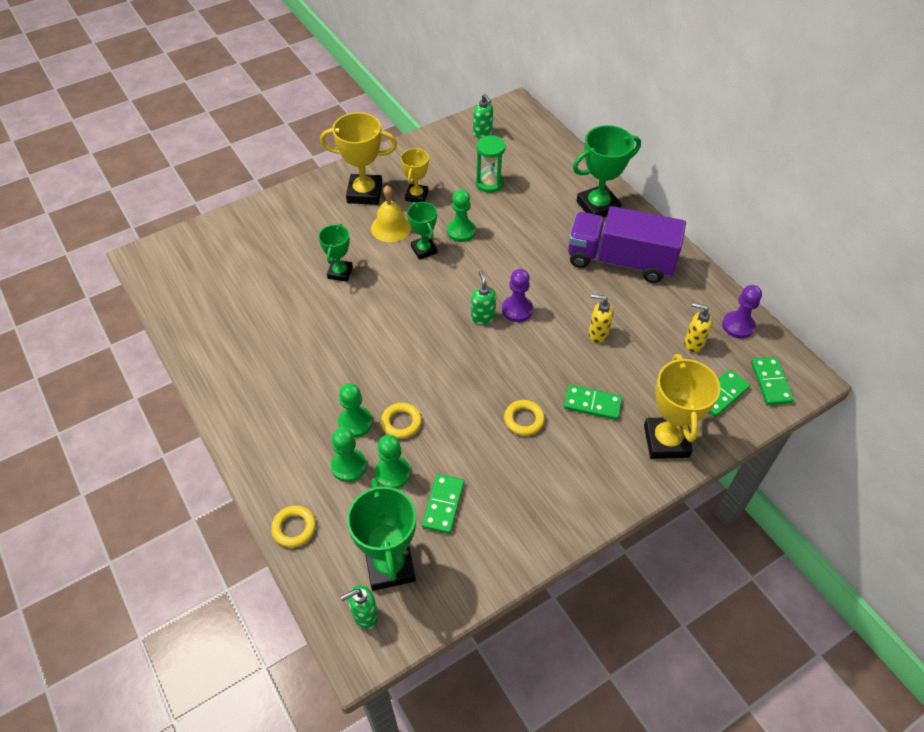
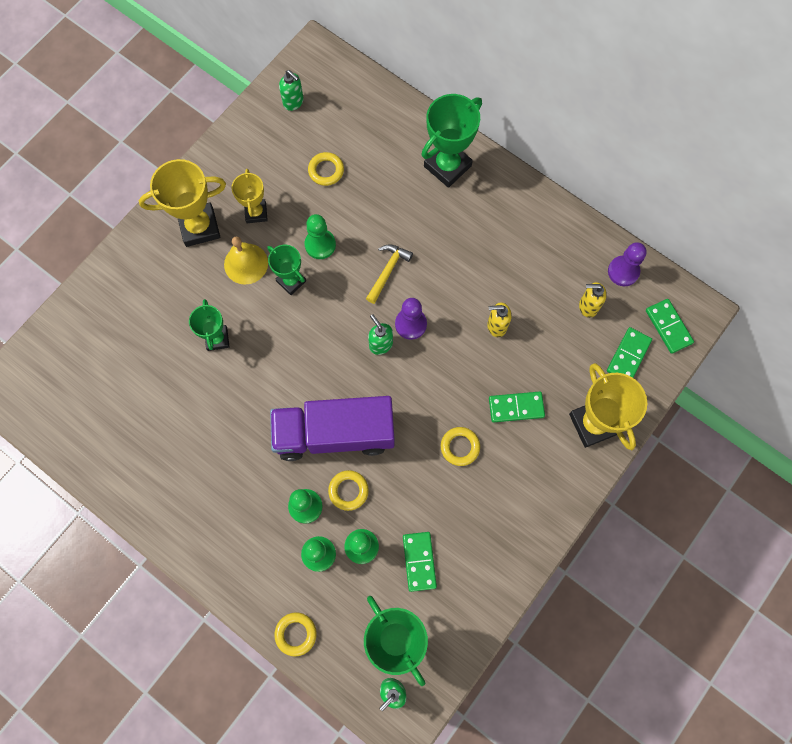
camera: 20 degrees left, 20 degrees up
green hourglass [476,135,506,193] -> yellow ring [308,152,344,186]
purple truck [568,206,686,283] -> purple truck moved to [270,396,394,461]
none -> yellow hammer [366,244,413,304]

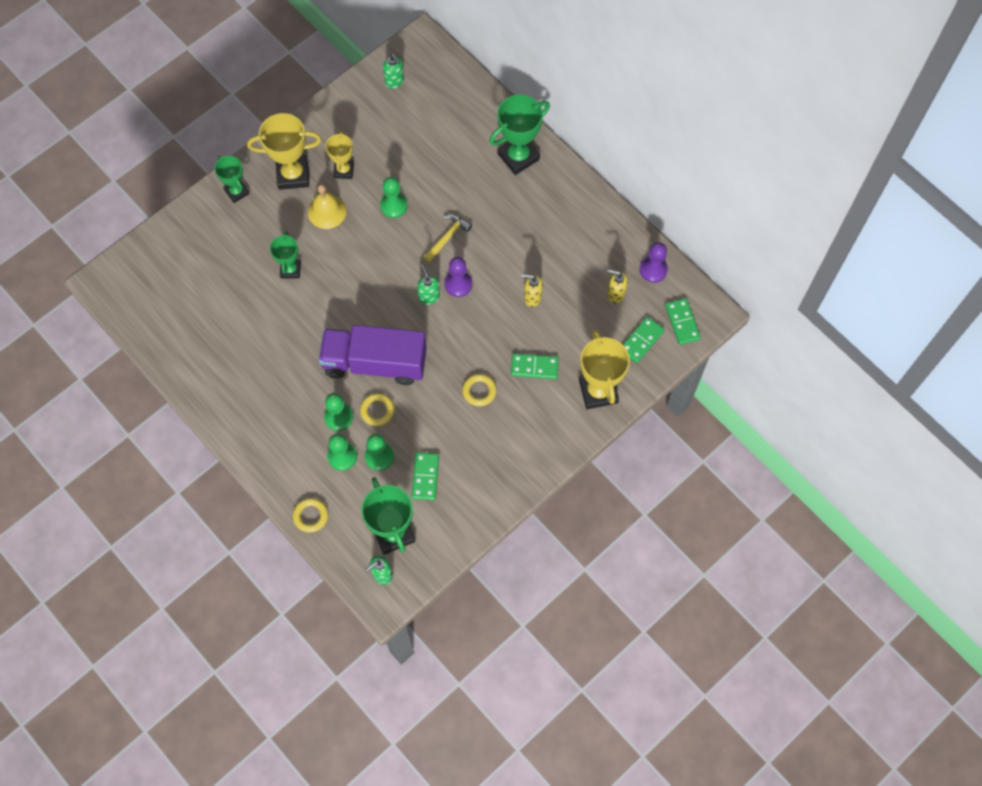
camera: 10 degrees right, 5 degrees down
green trophy [267,245,306,295] -> green trophy moved to [215,156,250,203]
yellow ring [308,152,344,186] -> none

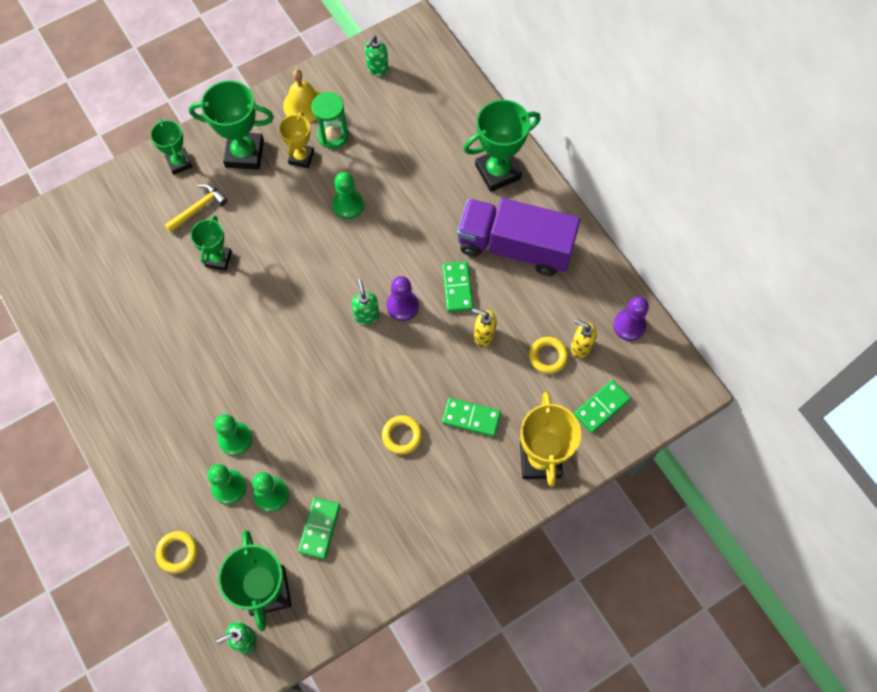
camera: 10 degrees right, 0 degrees up
yellow trophy [247,113,322,190] -> green trophy [189,80,274,170]
yellow bell [308,184,346,229] -> yellow bell moved to [283,69,320,122]
purple truck [319,325,427,385] -> purple truck moved to [457,198,580,276]
yellow ring [360,393,395,426] -> yellow ring moved to [529,337,568,374]
green soap dispenser [383,54,404,89] -> green soap dispenser turned 60 degrees clockwise [365,35,389,76]
yellow hammer [424,214,472,262] -> yellow hammer moved to [165,184,228,233]
green domino [665,298,701,345] -> green domino moved to [442,261,473,312]
none -> green hourglass [312,92,348,149]

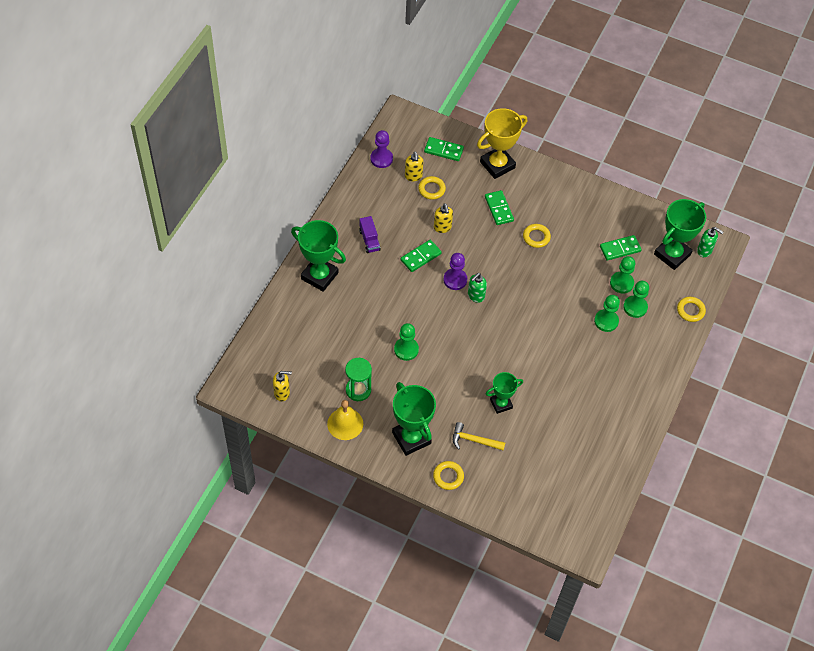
camera: 125 degrees left, 10 degrees down
green trophy [150,119,193,175] -> yellow ring [433,461,464,490]
yellow trophy [279,112,314,168] -> none
green soap dispenser [365,35,389,76] -> yellow soap dispenser [273,371,292,402]
purple truck [457,198,580,276] -> purple truck [359,216,381,253], size x0.41

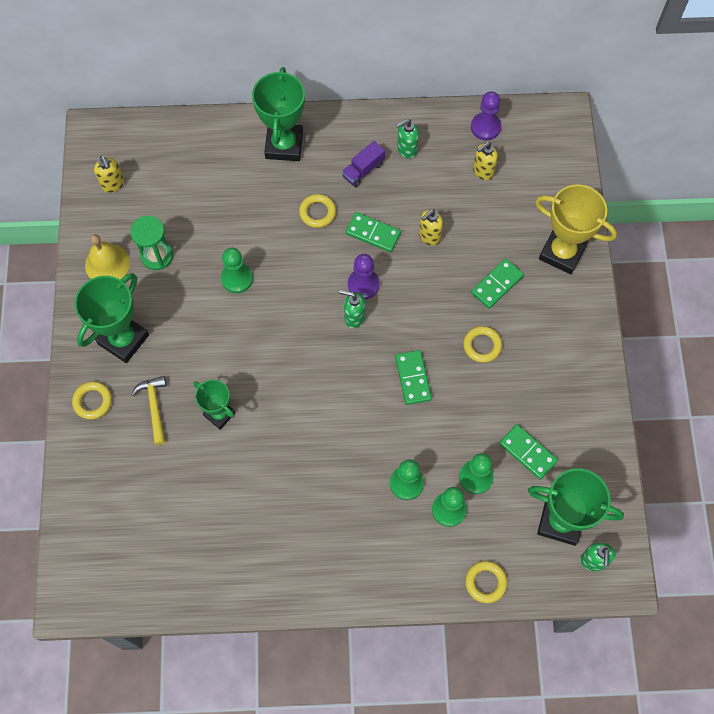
camera: 65 degrees right, 10 degrees up
yellow ring [418,176,446,200] -> yellow ring moved to [299,194,336,228]
green domino [424,137,464,161] -> green domino moved to [395,350,432,405]
none -> green soap dispenser [396,119,419,159]

